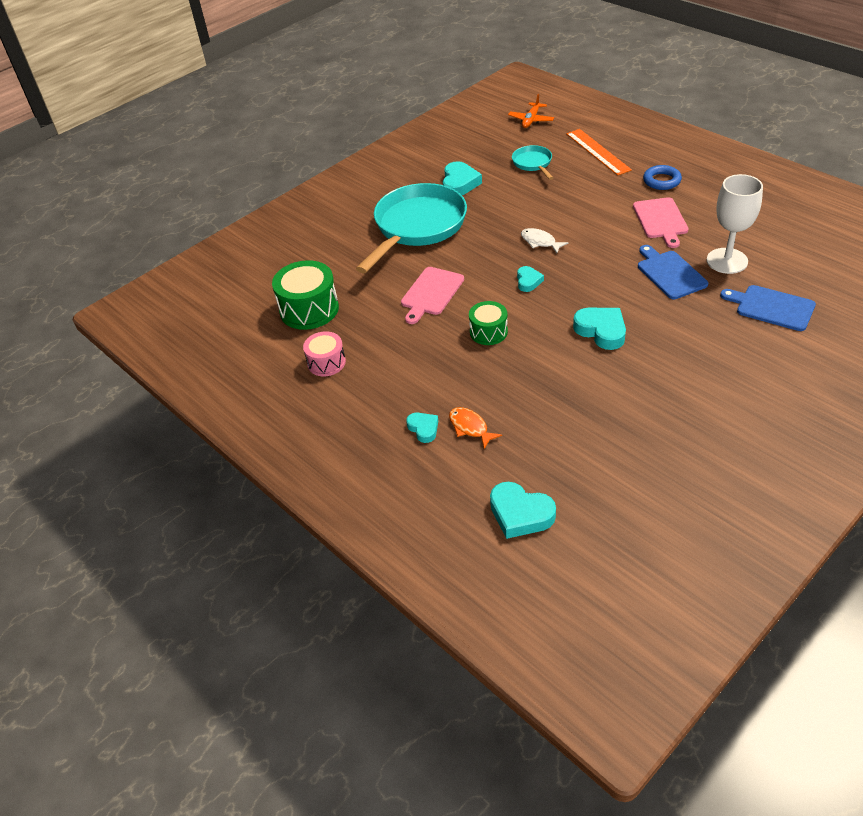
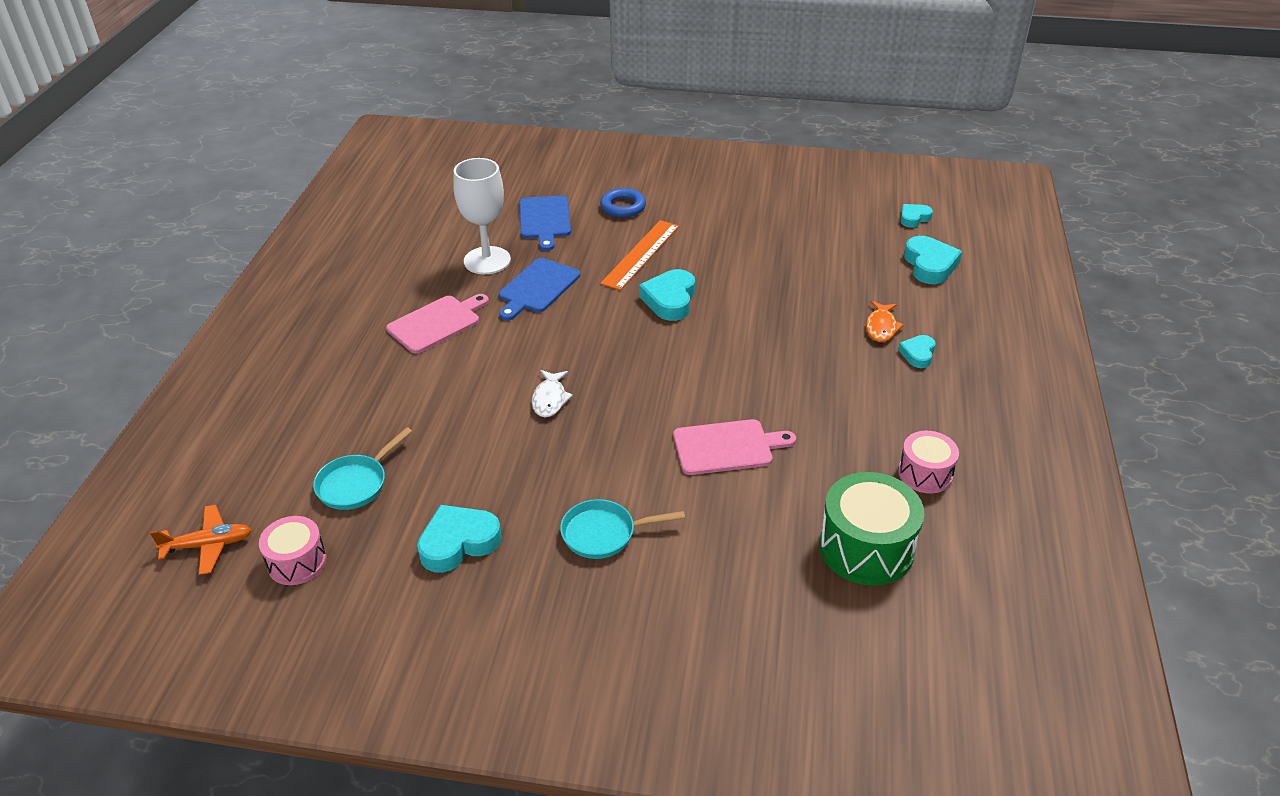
camera: 130 degrees left, 5 degrees down
turquoise pan [356,183,467,273] -> turquoise pan [560,499,685,559], size x0.46
green drum [469,301,508,345] -> none
turquoise heart [517,266,544,292] -> turquoise heart moved to [900,204,933,228]
orange ruler [566,129,632,176] -> orange ruler moved to [600,220,679,291]
blue ring [643,165,682,190] -> blue ring moved to [600,188,646,218]
none -> pink drum [259,516,327,585]

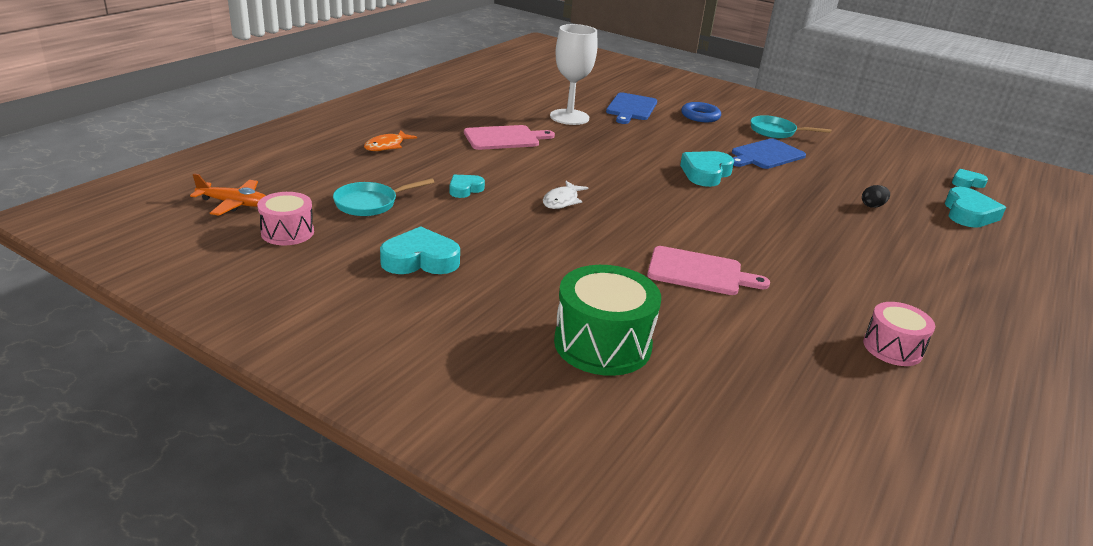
camera: 20 degrees right, 10 degrees down
blue cutting board [499,258,580,320] -> blue cutting board moved to [732,138,806,169]
turquoise pan [560,499,685,559] -> turquoise pan moved to [750,115,831,139]
orange ruler [600,220,679,291] -> none
green drum [819,472,924,586] -> green drum moved to [554,265,661,376]
orange fish [866,301,904,342] -> orange fish moved to [364,130,417,151]
turquoise heart [898,335,936,368] -> turquoise heart moved to [450,175,485,198]
none -> black egg [862,185,890,208]

